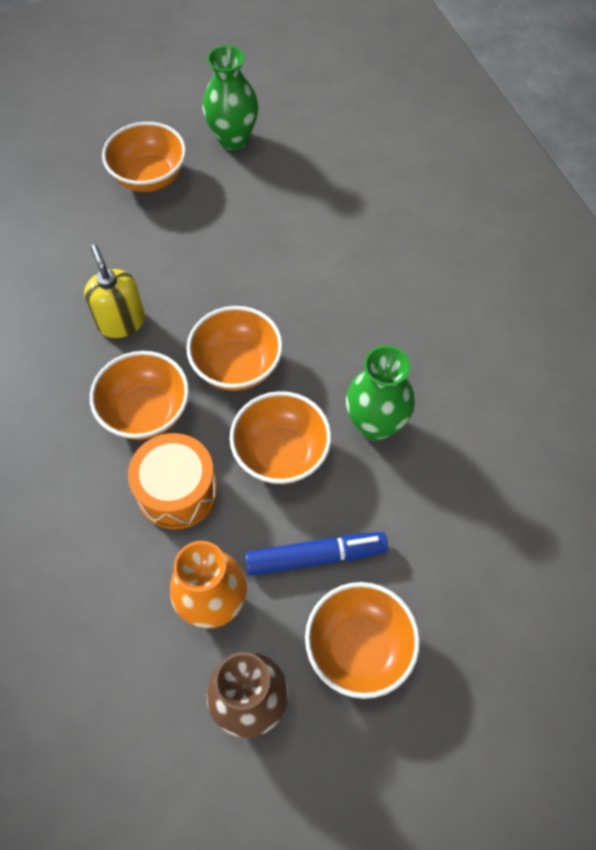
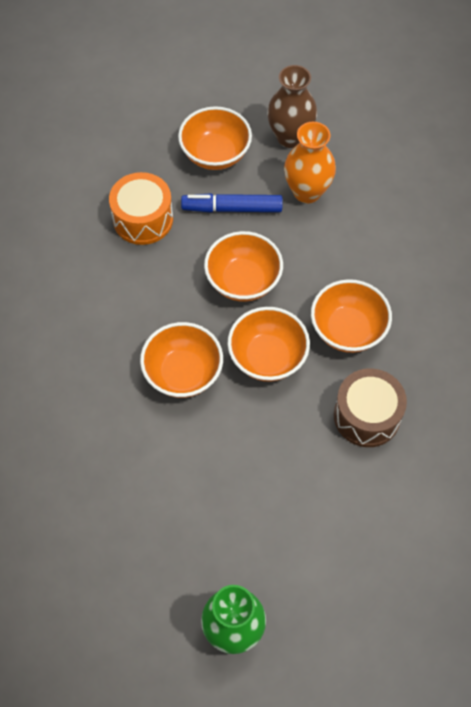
camera: 170 degrees left, 0 degrees up
yellow soap dispenser [84,244,145,338] -> brown drum [334,368,407,447]
orange bowl [102,122,186,192] -> orange bowl moved to [140,322,223,398]
orange drum [128,433,218,529] -> orange drum moved to [109,172,173,245]
green vase [346,345,415,441] -> none

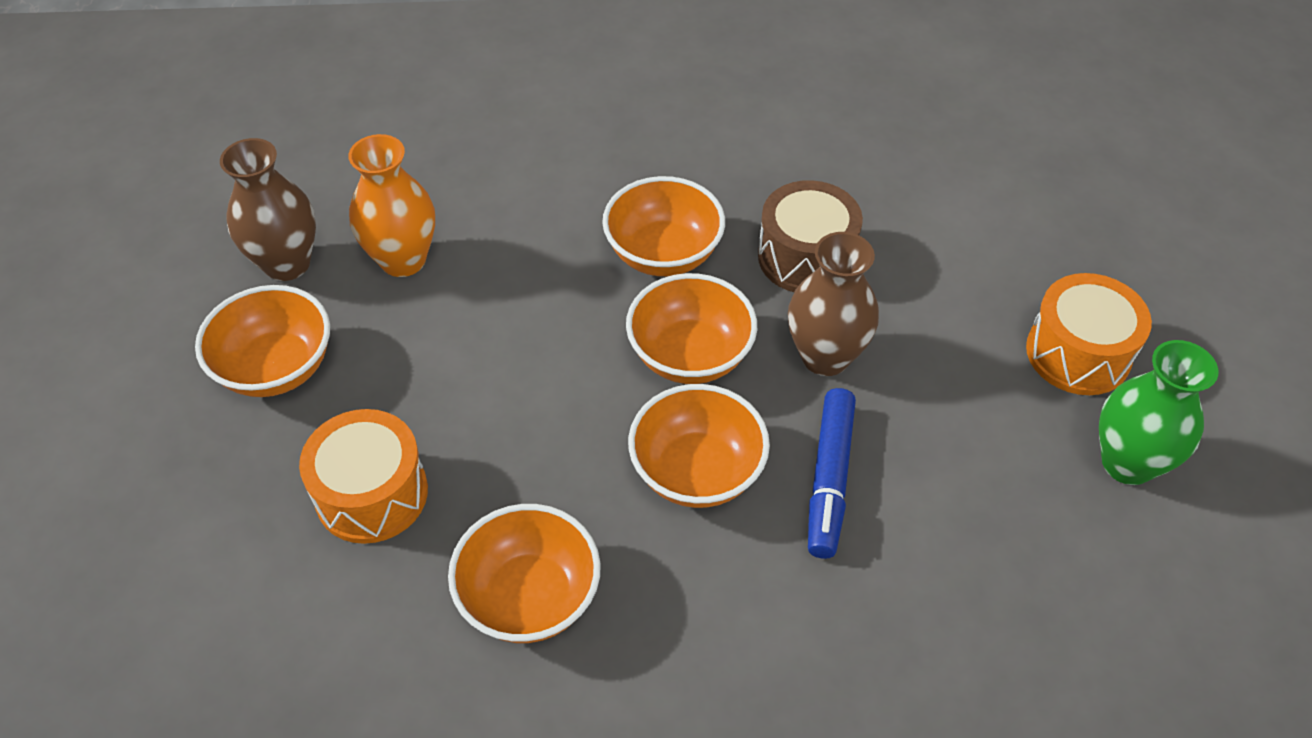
camera: 80 degrees left, 10 degrees down
blue marker [181,193,283,213] -> blue marker moved to [808,388,856,559]
orange bowl [204,231,283,302] -> orange bowl moved to [448,504,601,643]
none -> brown vase [788,232,879,376]
none -> orange drum [1026,273,1152,395]

